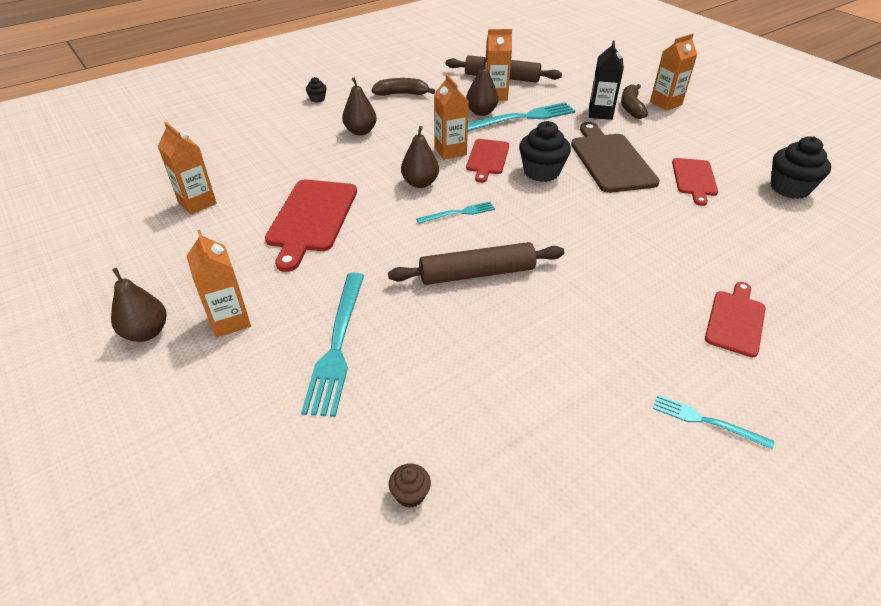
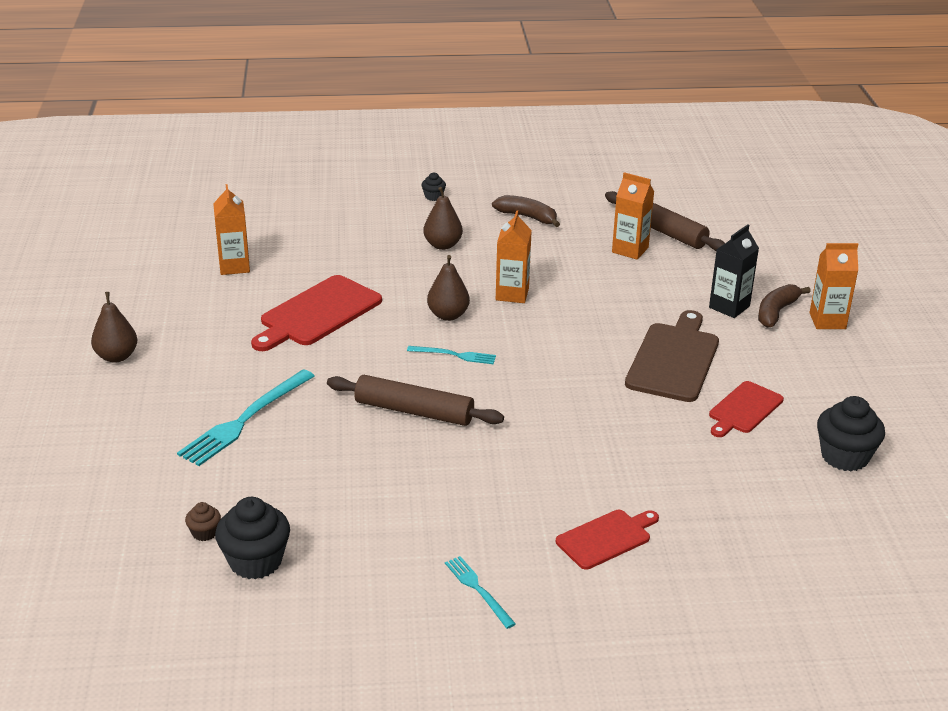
camera: 30 degrees right, 10 degrees down
orange carton [187,230,251,338] -> none
brown pear [466,58,499,116] -> none
red cutting board [466,139,509,183] -> none
turquoise fork [468,102,576,131] -> none
black cupcake [519,121,571,182] -> black cupcake moved to [215,497,290,579]

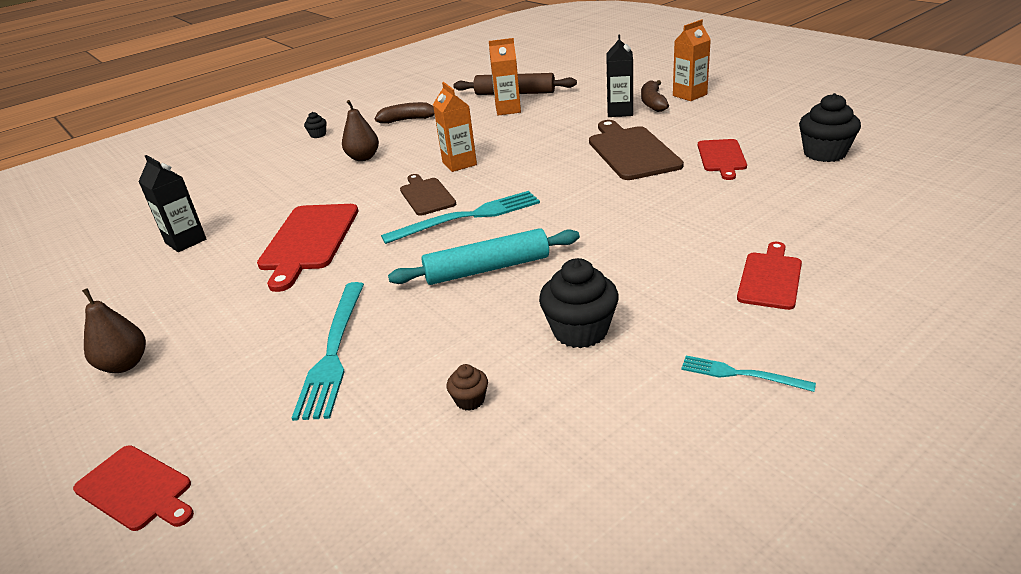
camera: 30 degrees left, 0 degrees up
brown cupcake [185,502,221,541] -> brown cupcake moved to [447,364,488,411]
orange carton [213,184,250,275] -> black carton [138,155,206,252]
black cupcake [215,497,290,579] -> black cupcake moved to [539,258,619,348]
brown rolling pin [327,375,504,426] -> turquoise rolling pin [388,228,580,285]
turquoise fork [407,346,496,364] -> turquoise fork [381,191,540,244], size x1.85
brown pear [427,255,470,321] -> brown cutting board [400,174,456,216]
none -> red cutting board [73,445,194,531]

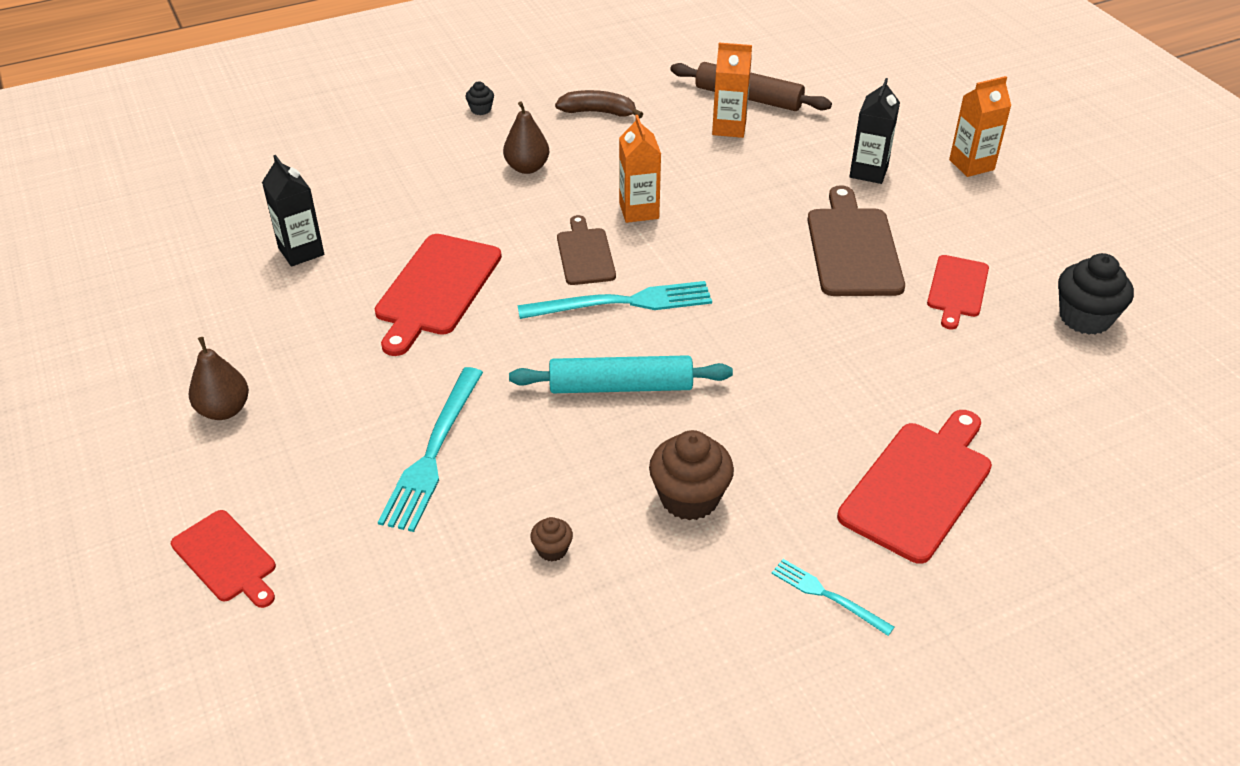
camera: 10 degrees right, 10 degrees up
black cupcake [539,258,619,348] -> brown cupcake [649,430,734,520]
brown banana [641,80,669,112] -> none
red cutting board [737,242,802,310] -> red cutting board [837,410,992,564], size x1.63

